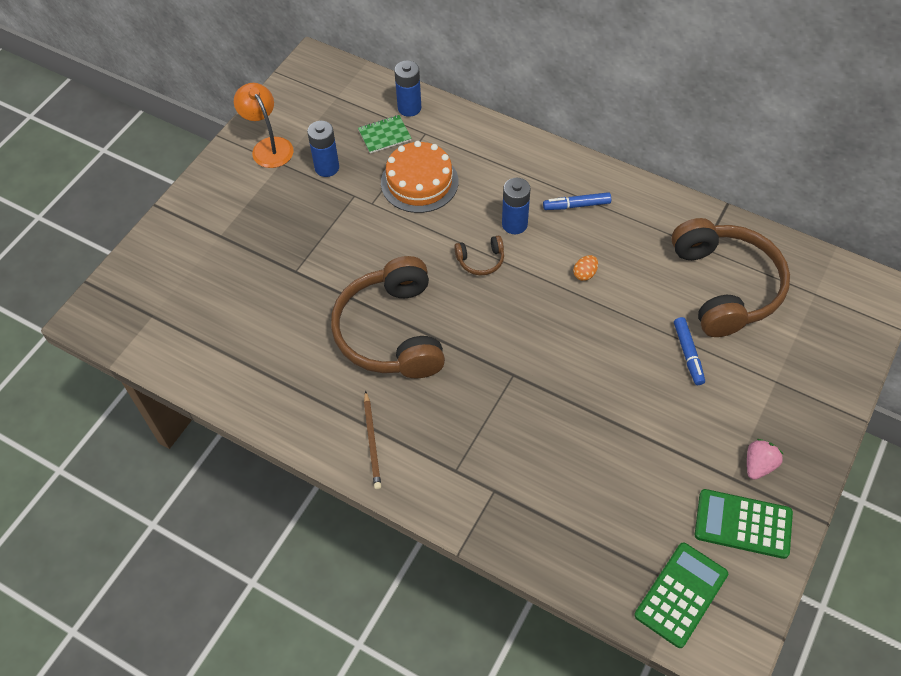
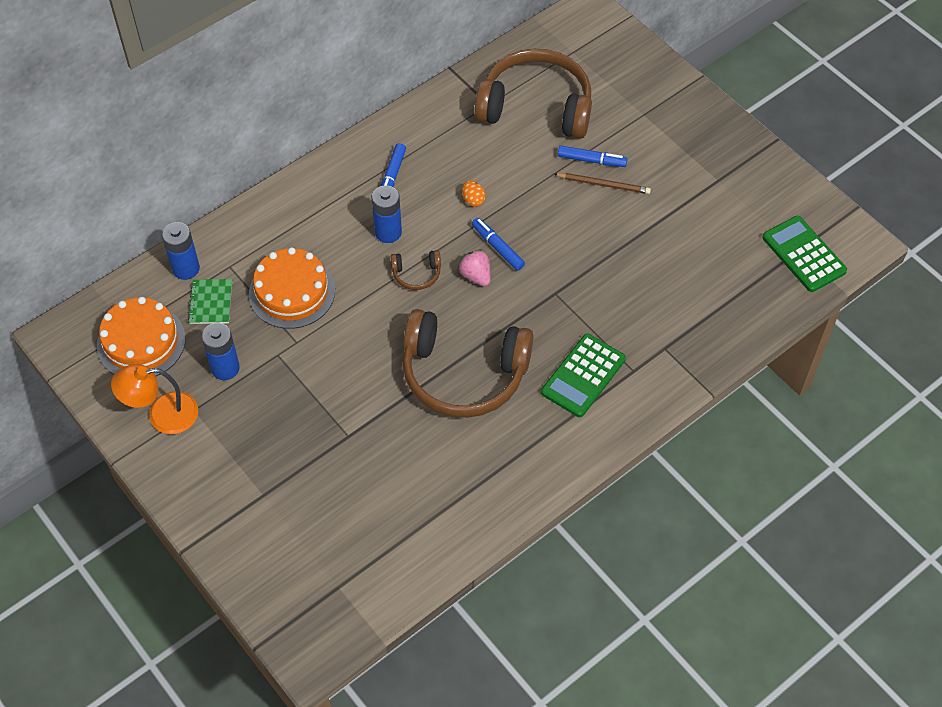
camera: 70 degrees left, 0 degrees up
brown pencil [364,391,381,489] -> brown pencil moved to [554,173,651,194]
brown headphones [454,236,504,276] -> brown headphones turned 75 degrees clockwise [391,250,441,290]
green calculator [695,489,793,559] -> green calculator moved to [541,334,626,417]
pink strawberry [747,439,783,480] -> pink strawberry moved to [458,249,491,286]
none -> orange cake [97,297,186,376]
none -> blue marker [472,218,525,271]

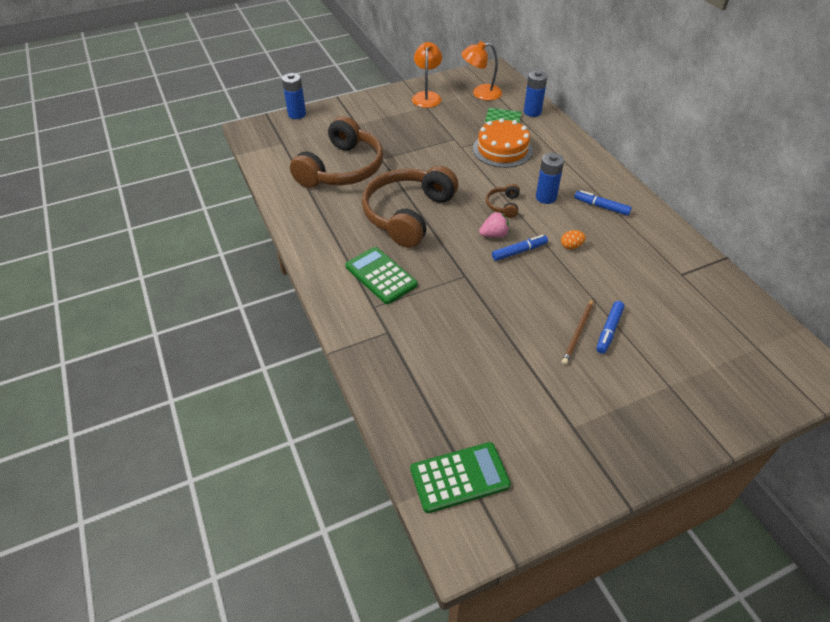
camera: 105 degrees right, 10 degrees down
orange cake [97,297,186,376] -> orange lamp [461,41,502,101]
blue battery [202,323,240,380] -> blue battery moved to [282,73,306,119]
brown headphones [474,49,592,139] -> brown headphones moved to [290,116,384,188]

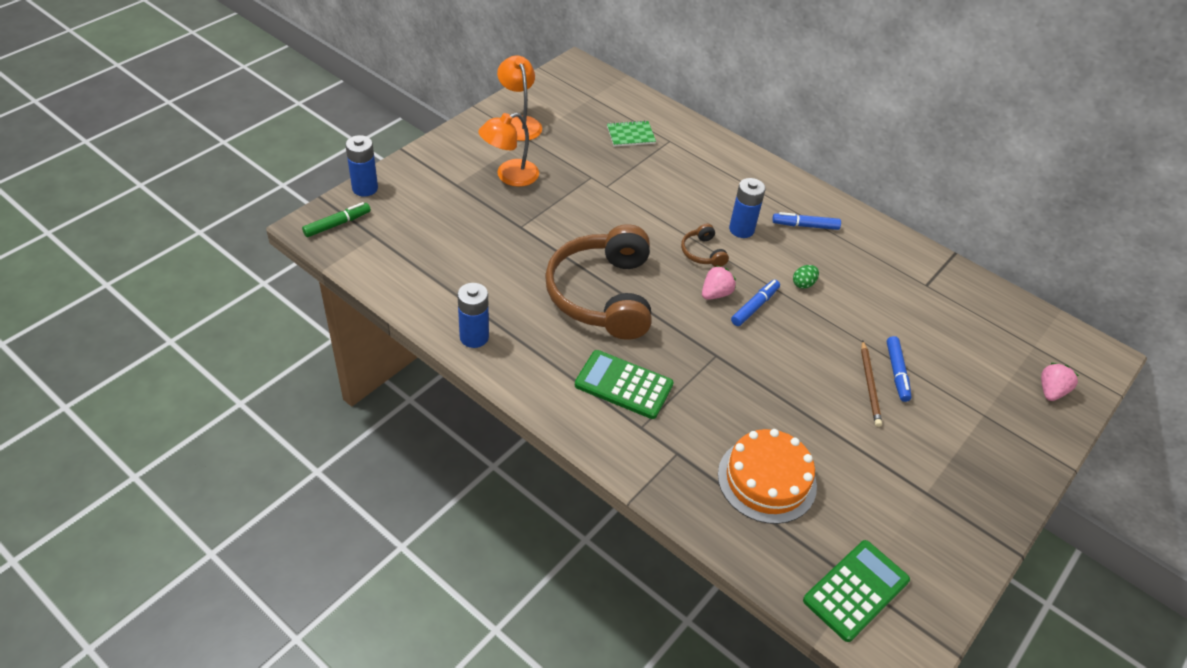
camera: 30 degrees left, 0 degrees up
brown headphones [290,116,384,188] -> none
orange lamp [461,41,502,101] -> orange lamp moved to [478,113,539,187]
orange cake [473,118,533,168] -> orange cake moved to [718,429,817,524]
blue battery [524,71,547,117] -> blue battery moved to [457,283,489,348]
orange egg [561,230,586,249] -> green egg [793,265,819,289]
none -> green marker [302,202,371,237]
none -> pink strawberry [1041,363,1079,401]

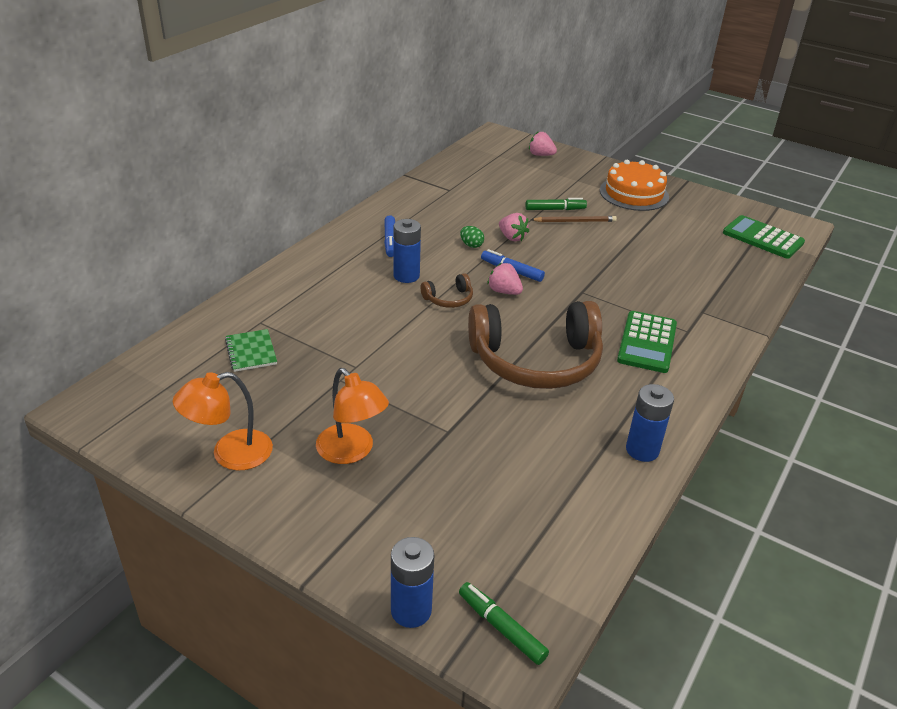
camera: 95 degrees left, 10 degrees down
orange cake [718,429,817,524] -> orange cake moved to [600,160,669,211]
blue marker [887,336,912,402] -> green marker [525,198,587,210]
none -> pink strawberry [499,213,529,242]

